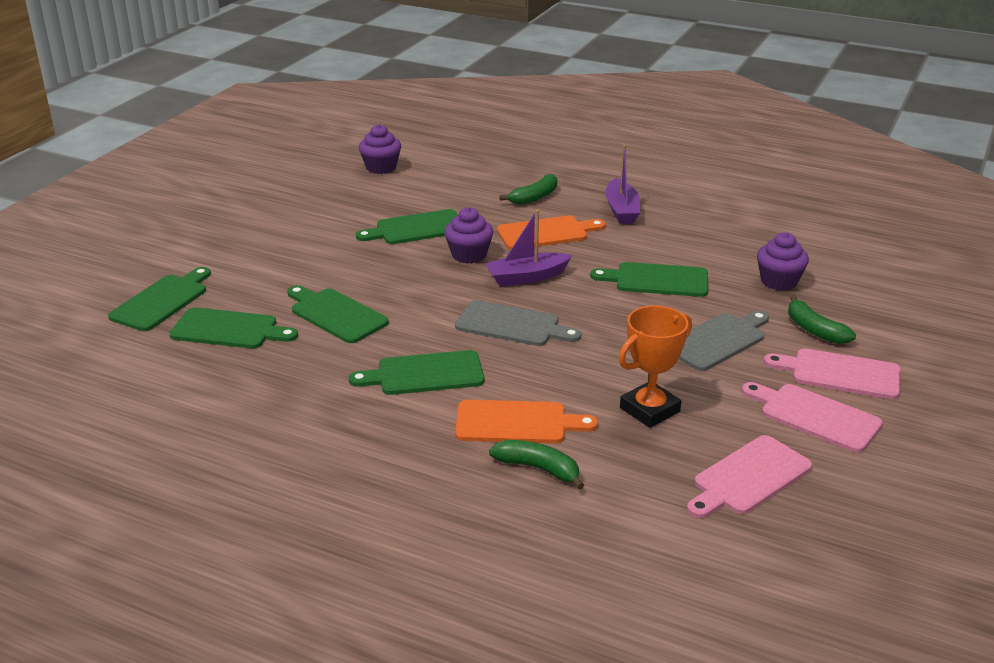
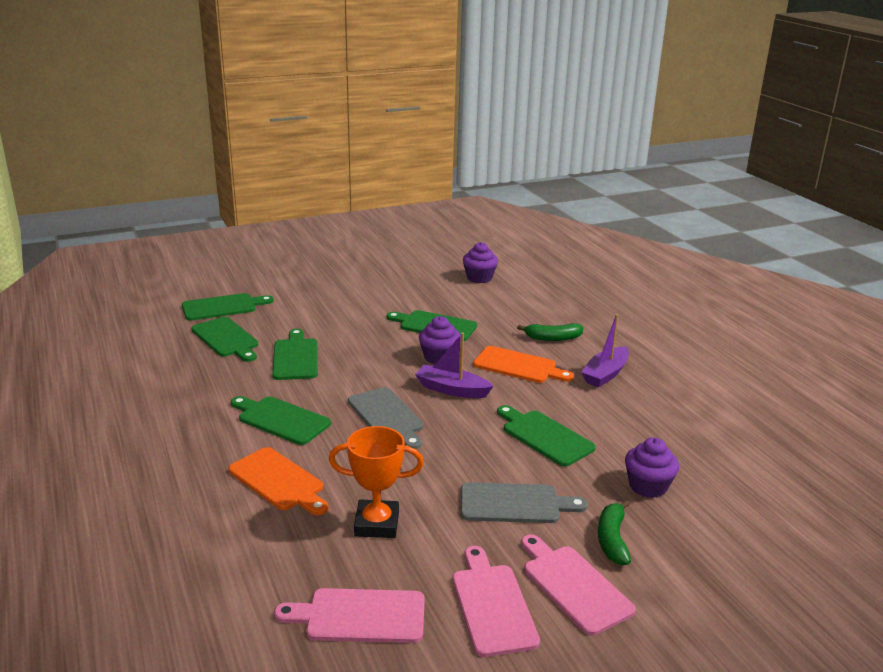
camera: 40 degrees right, 5 degrees down
green banana [489,440,584,489] -> none

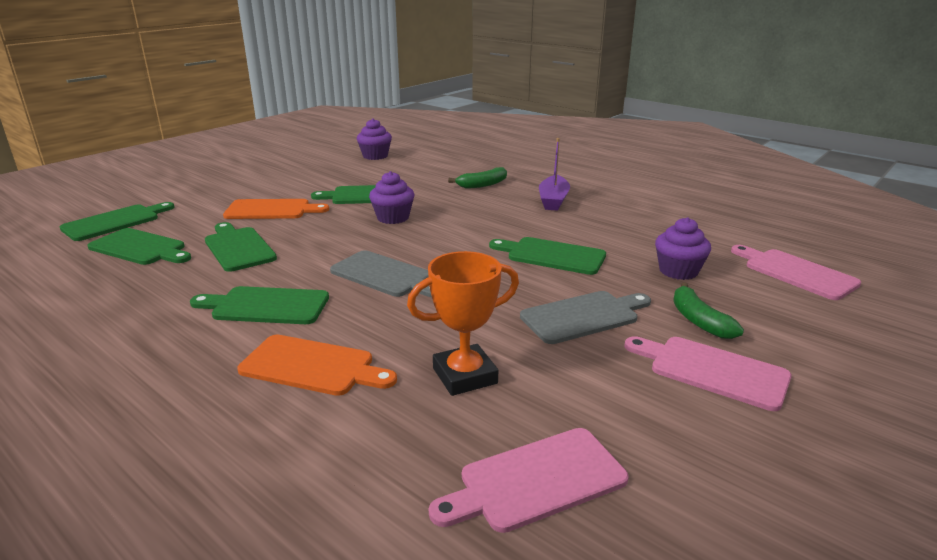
camera: 25 degrees left, 0 degrees up
purple boat [415,333,494,398] -> none
pink cutting board [452,546,540,657] -> pink cutting board moved to [731,245,861,300]
orange cutting board [473,346,574,383] -> orange cutting board moved to [223,199,329,219]

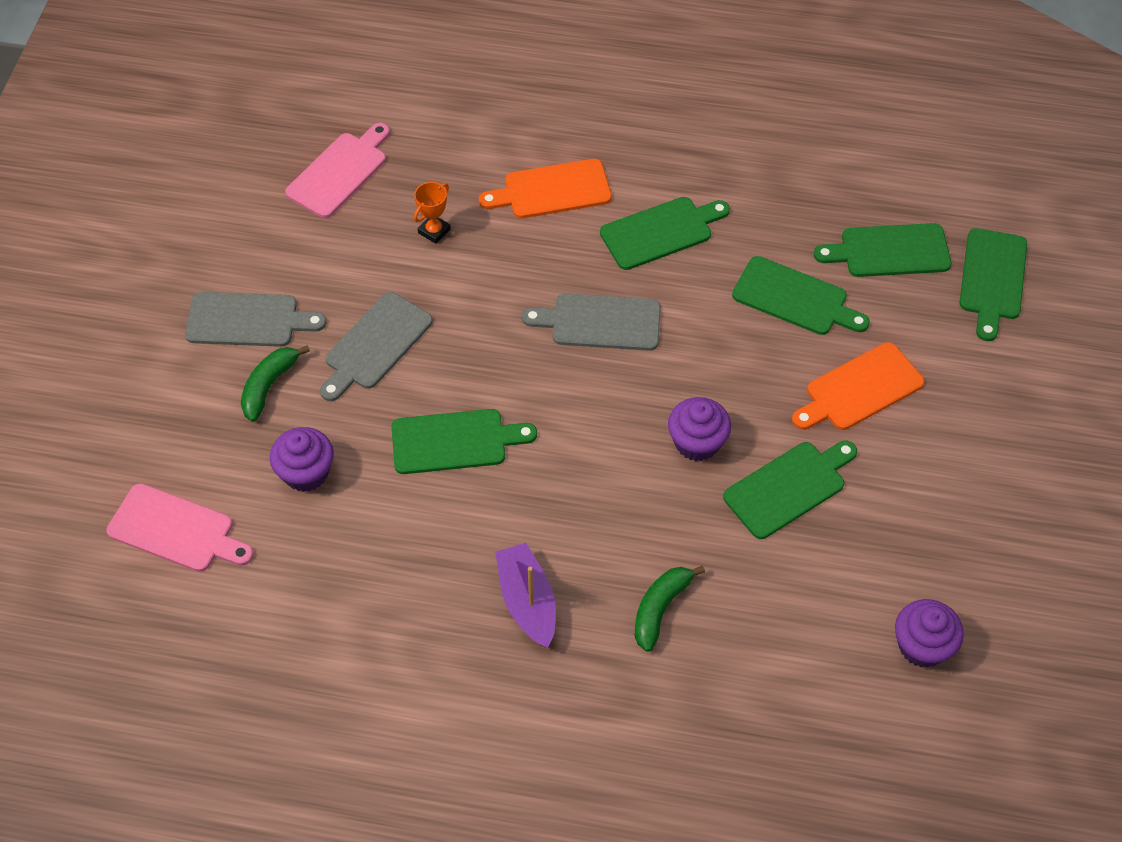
camera: 150 degrees right, 30 degrees up
orange trophy [407,251,519,396] -> orange trophy [414,182,451,244], size x0.57
pink cutting board [624,336,792,411] -> grey cutting board [185,292,326,347]
green banana [673,282,744,339] -> green banana turned 105 degrees counterclockwise [241,345,310,422]

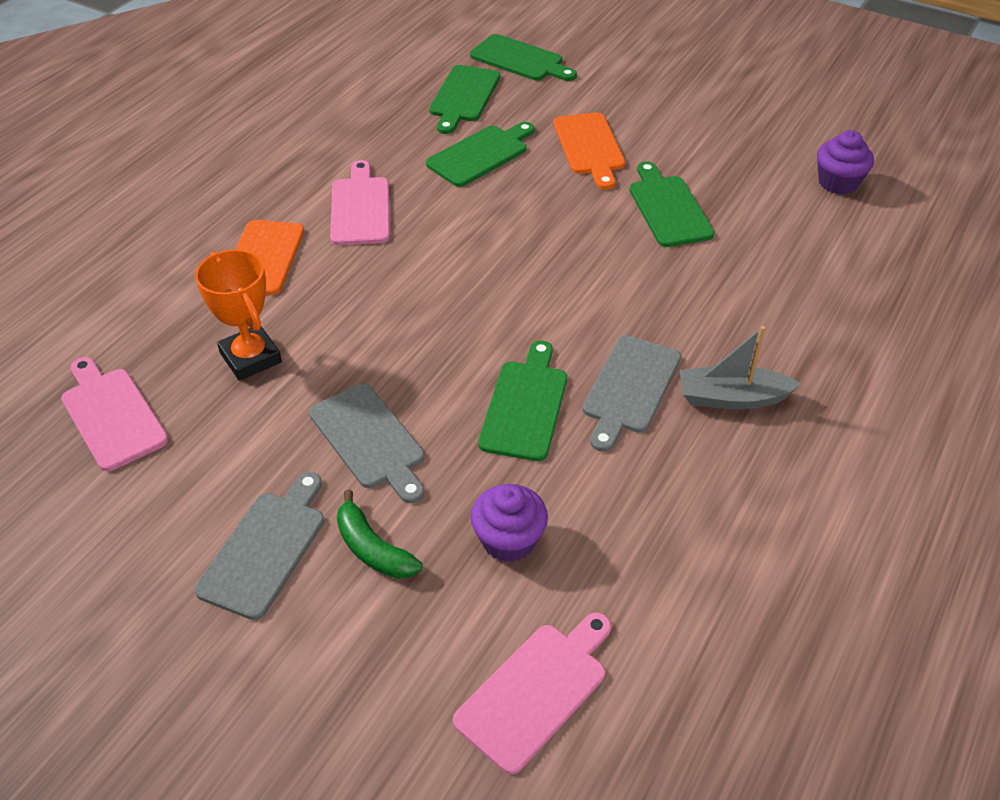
camera: 70 degrees left, 10 degrees down
orange trophy [414,182,451,244] -> orange trophy [195,249,282,381], size x1.76
purple boat [495,543,556,648] -> grey boat [680,326,801,410]
grey cutting board [522,293,661,351] -> grey cutting board moved to [583,335,681,452]
green cutting board [600,197,730,270] -> pink cutting board [330,160,390,245]
green banana [634,566,705,652] -> none
purple cupcake [668,397,731,461] -> none

